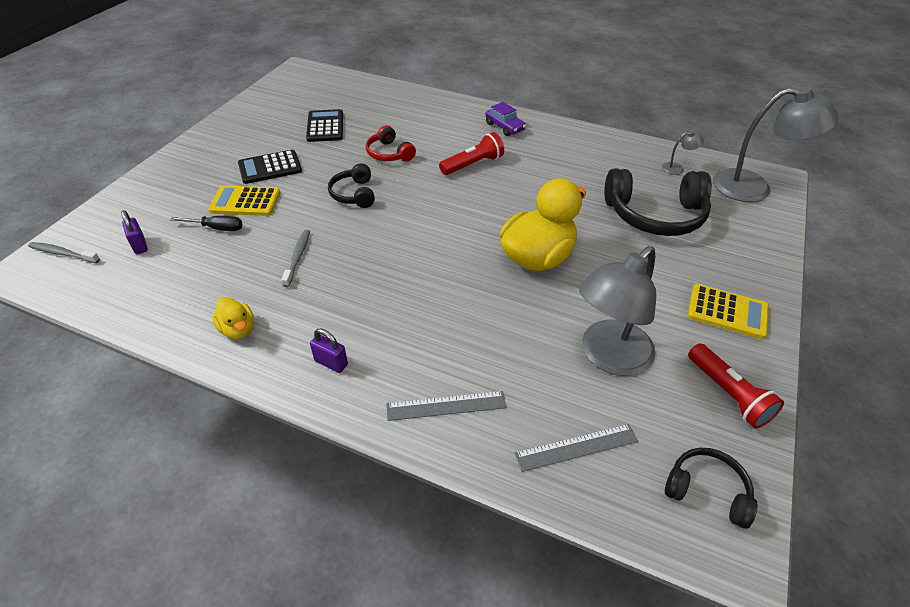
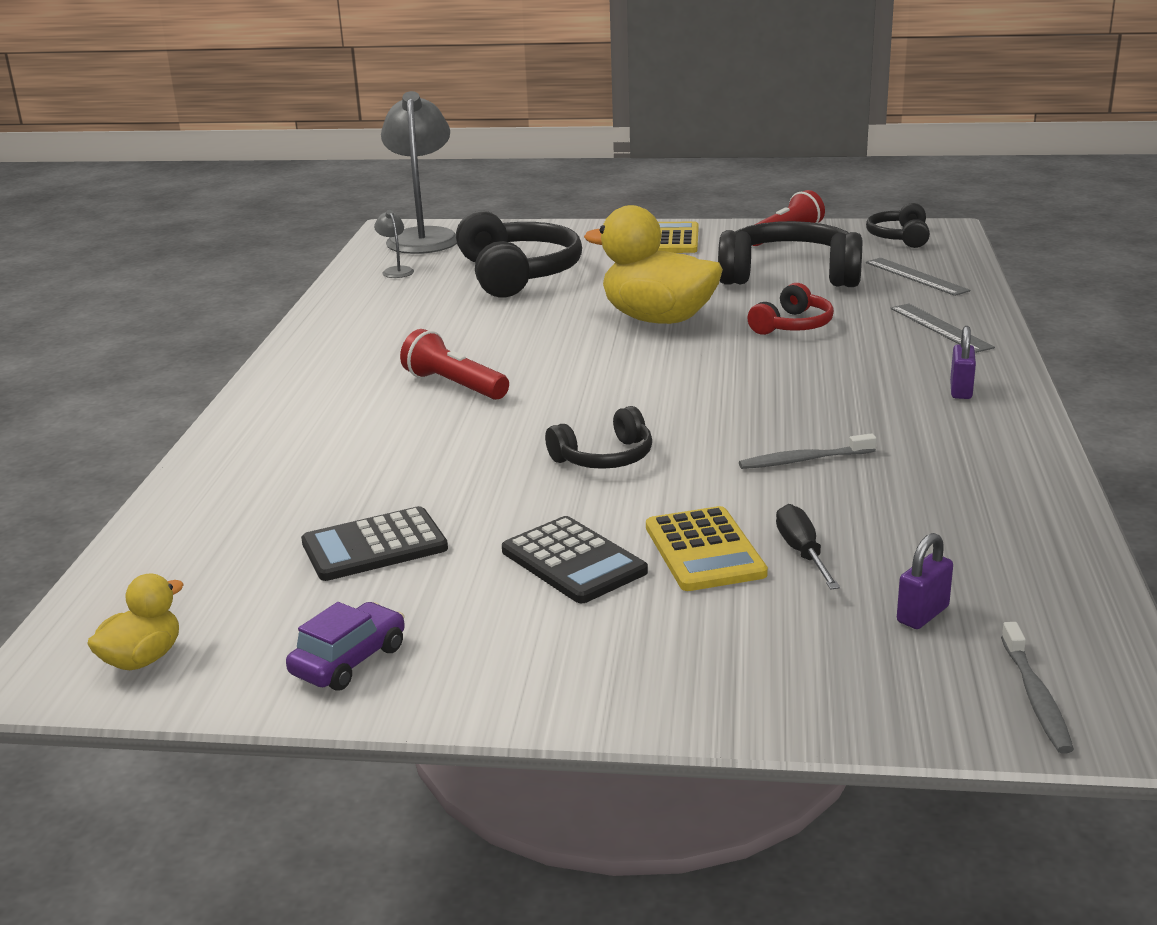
camera: 105 degrees left, 20 degrees down
yellow duck [212,297,254,339] -> yellow duck moved to [87,574,184,670]
red headphones [366,125,416,161] -> red headphones moved to [747,283,834,335]
purple car [485,102,526,136] -> purple car moved to [286,602,405,691]
grey lamp [579,246,656,376] -> black headphones [718,221,862,287]

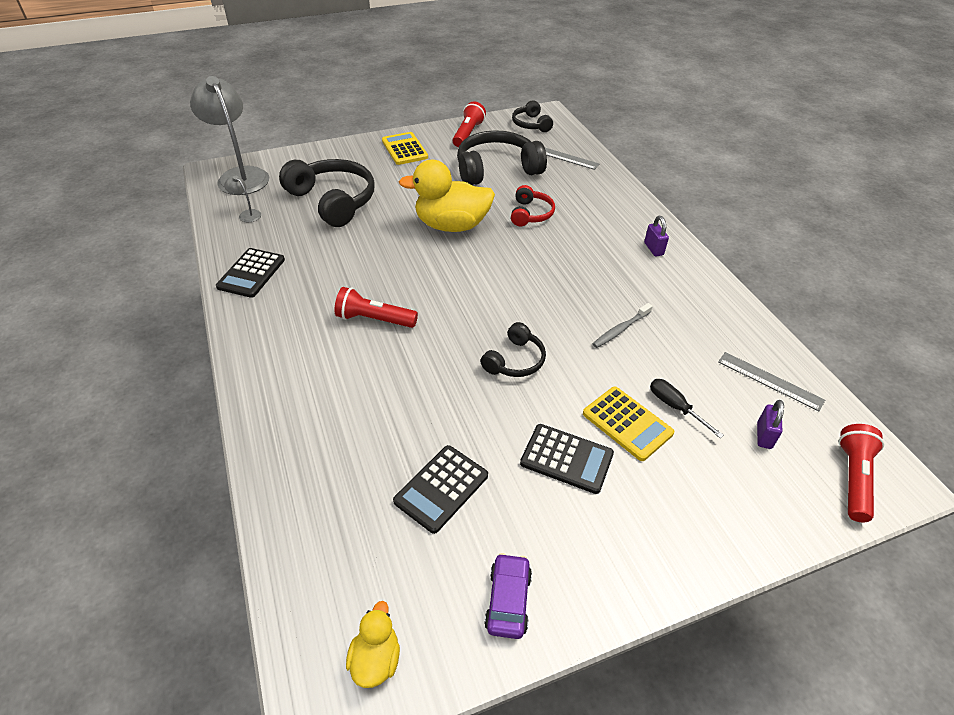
camera: 30 degrees left, 20 degrees up
grey ruler [890,304,995,353] -> grey ruler moved to [718,352,825,411]
grey toothbrush [1001,622,1074,754] -> red flashlight [838,424,884,522]
none -> black calculator [216,248,285,298]

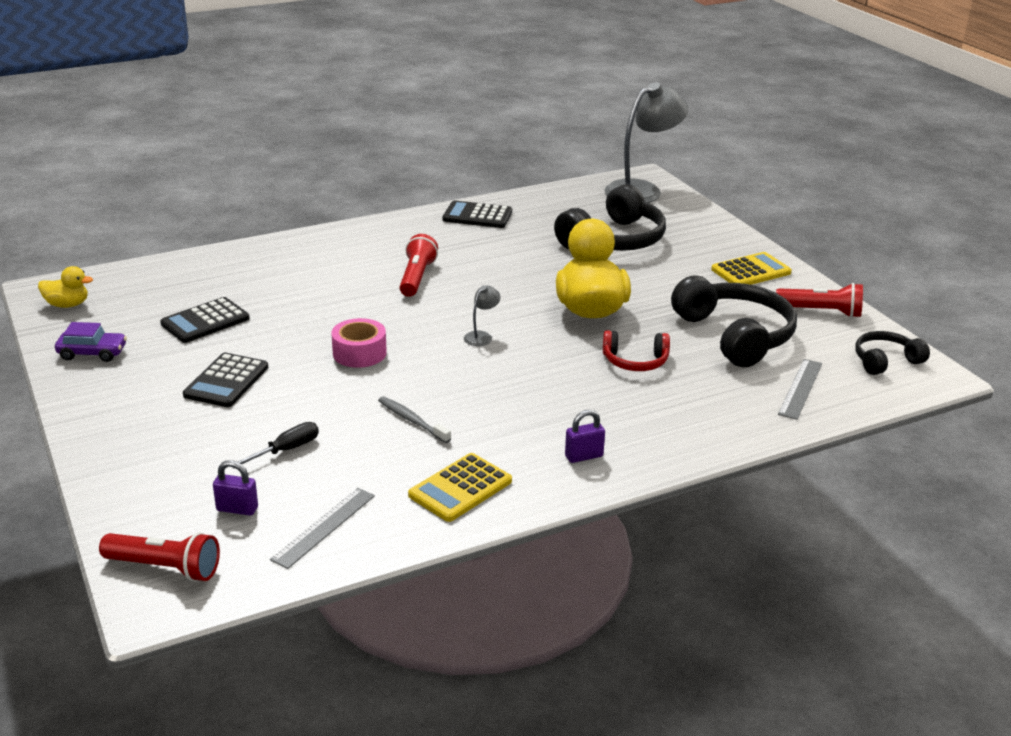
camera: 85 degrees right, 15 degrees down
grey lamp [224,176,261,222] -> grey lamp moved to [464,285,501,346]
black calculator [393,445,488,534] -> black calculator turned 75 degrees counterclockwise [160,297,250,343]
black headphones [480,322,546,377] -> pink tape [331,318,387,368]
yellow calculator [583,387,674,461] -> yellow calculator moved to [408,453,512,522]

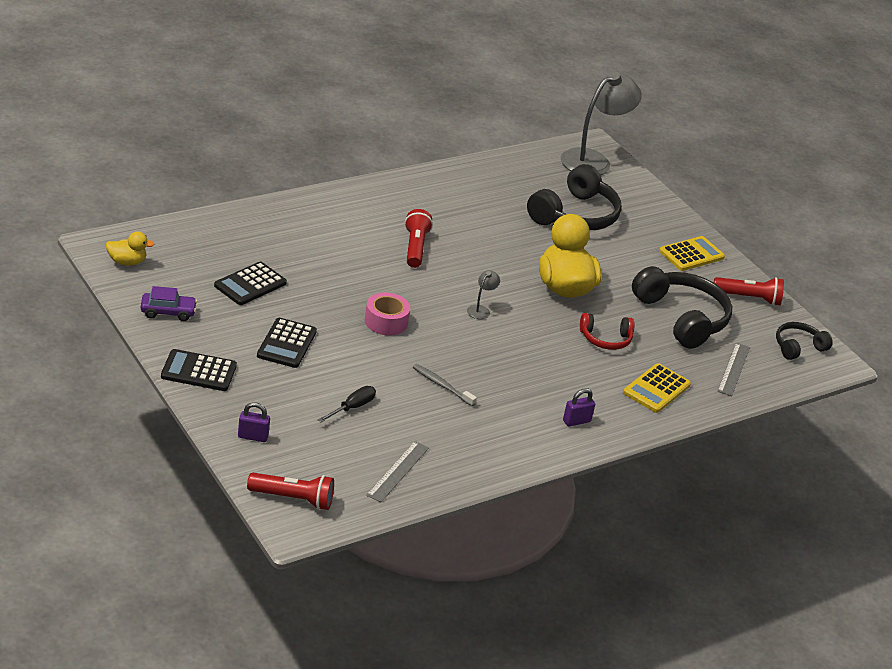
camera: 10 degrees left, 5 degrees up
purple padlock [213,460,258,516] -> purple padlock moved to [238,402,270,442]
yellow calculator [408,453,512,522] -> yellow calculator moved to [623,363,691,413]
black calculator [442,200,512,228] -> black calculator moved to [161,349,237,391]

